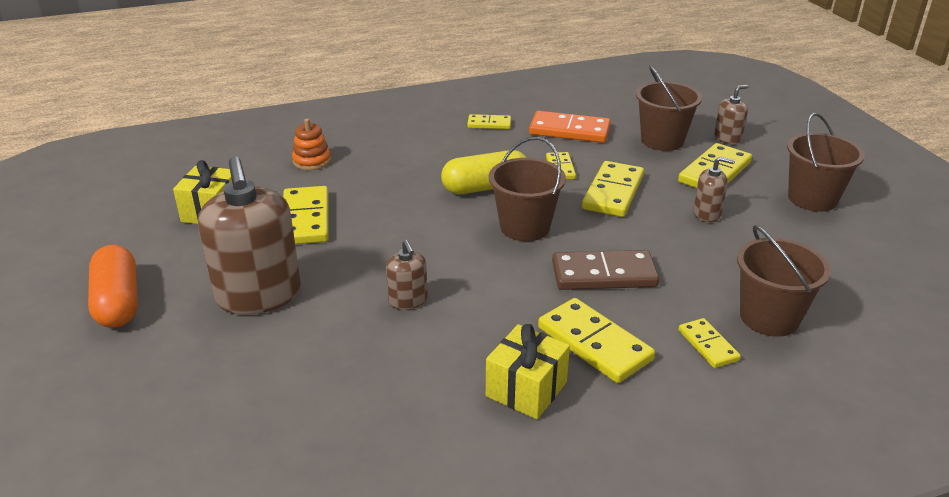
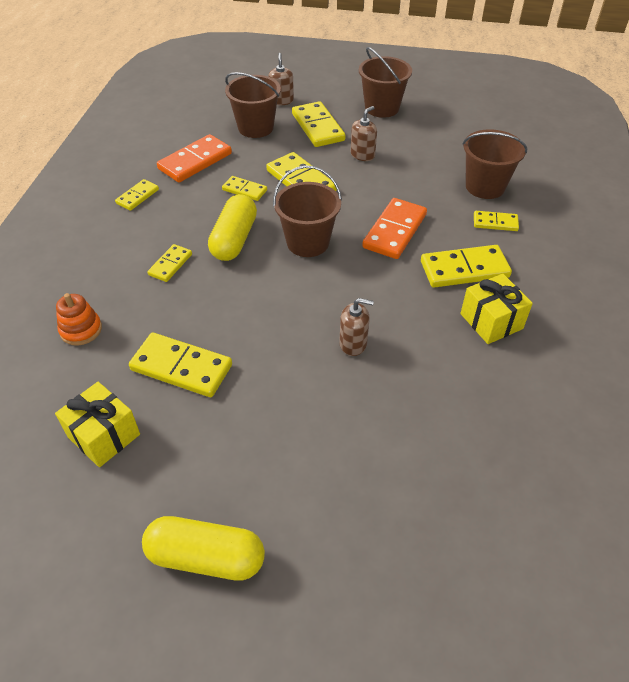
camera: 60 degrees left, 15 degrees up
orange capsule [88,245,138,328] -> yellow capsule [142,516,265,581]
brown soap dispenser [198,156,301,315] -> none
brown domino [552,250,659,290] -> orange domino [362,198,427,259]
none -> yellow domino [148,244,192,282]

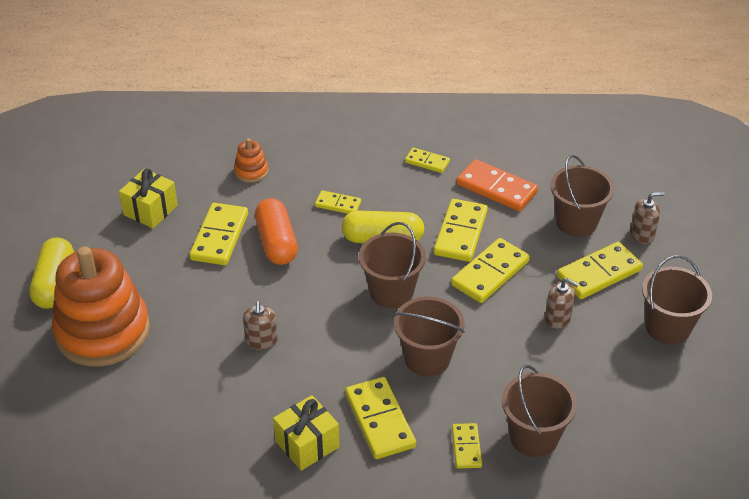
camera: 80 degrees right, 5 degrees down
yellow domino [222,176,267,201] -> yellow domino [434,199,488,262], size x1.76
orange domino [362,198,427,259] -> brown bucket [394,297,465,376]
none -> orange stacking toy [52,246,150,367]
none -> orange capsule [255,198,298,265]

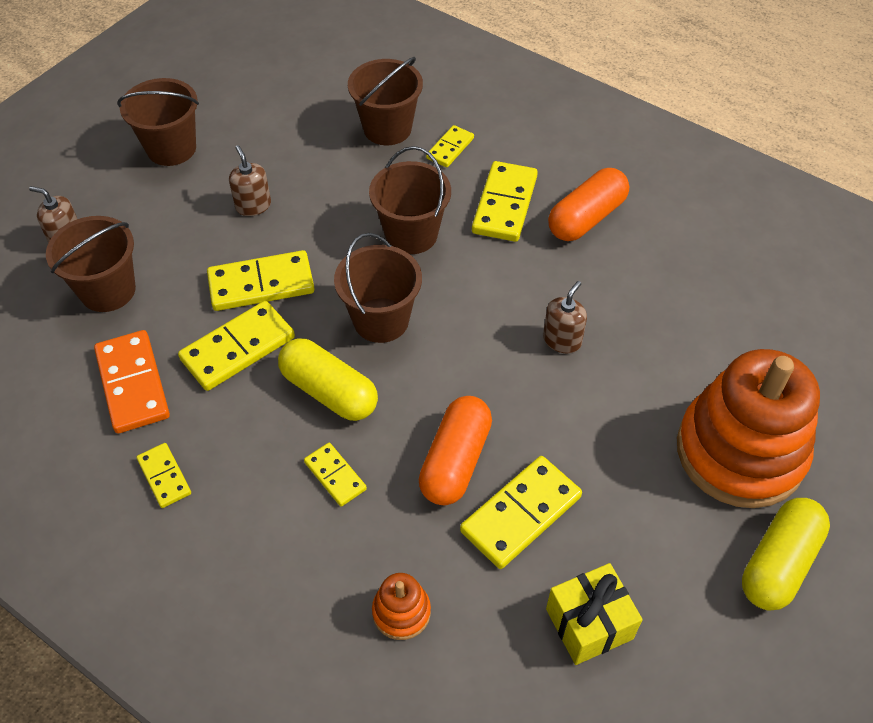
camera: 145 degrees left, 10 degrees up
yellow gift [273,395,340,471] -> orange capsule [548,168,629,241]
yellow domino [557,242,643,299] -> none

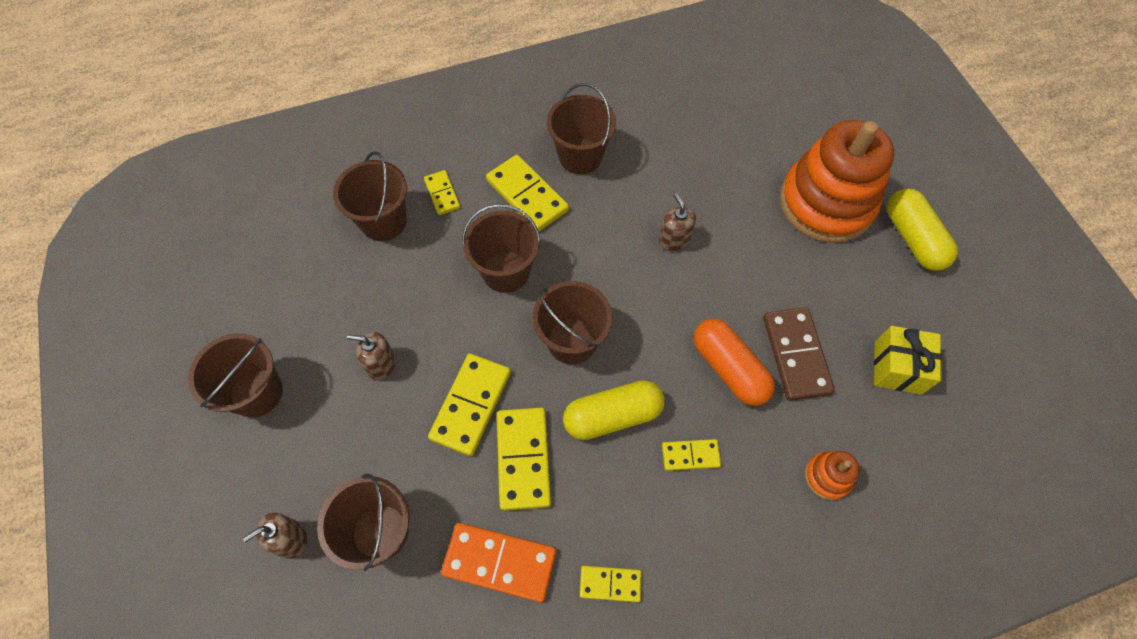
camera: 55 degrees left, 10 degrees up
yellow domino [460,456,582,569] -> brown domino [763,307,835,401]
orange capsule [548,168,629,241] -> brown bucket [547,83,616,174]

